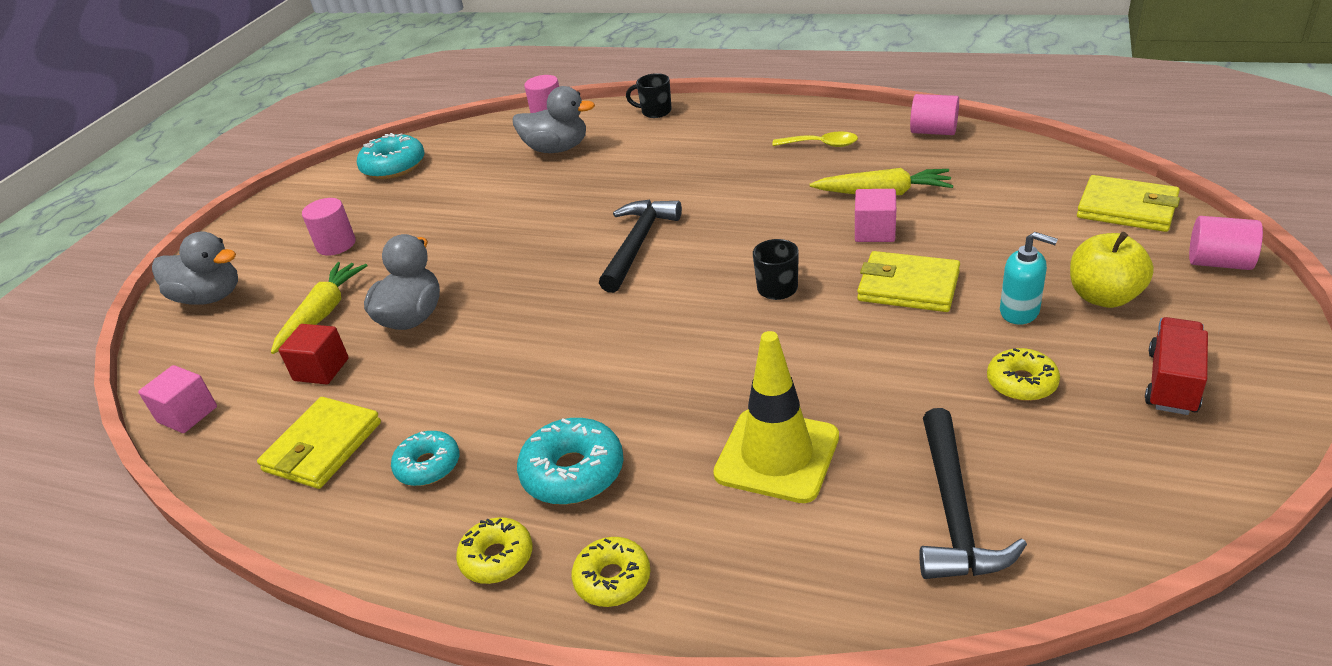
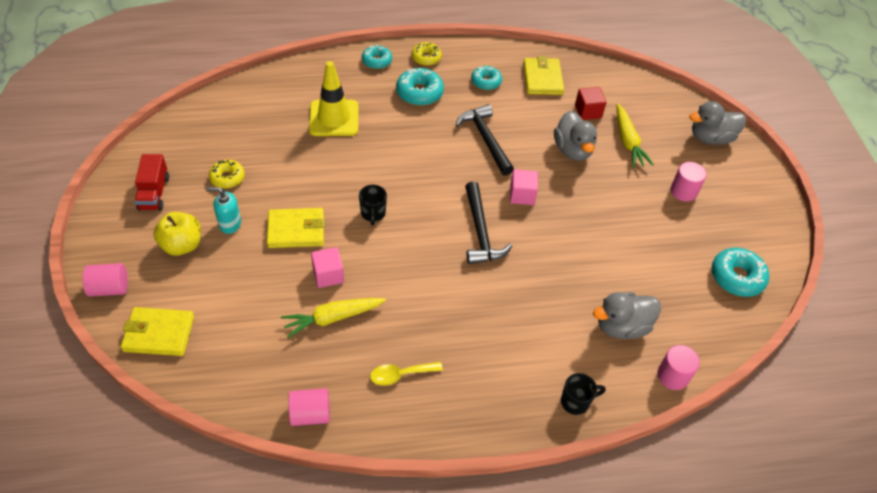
camera: 145 degrees right, 15 degrees up
pink cube [138,365,217,433] -> pink cube moved to [510,169,538,205]
yellow donut [572,537,650,607] -> turquoise donut [362,45,392,69]
black hammer [919,408,1027,579] -> black hammer moved to [456,104,514,176]

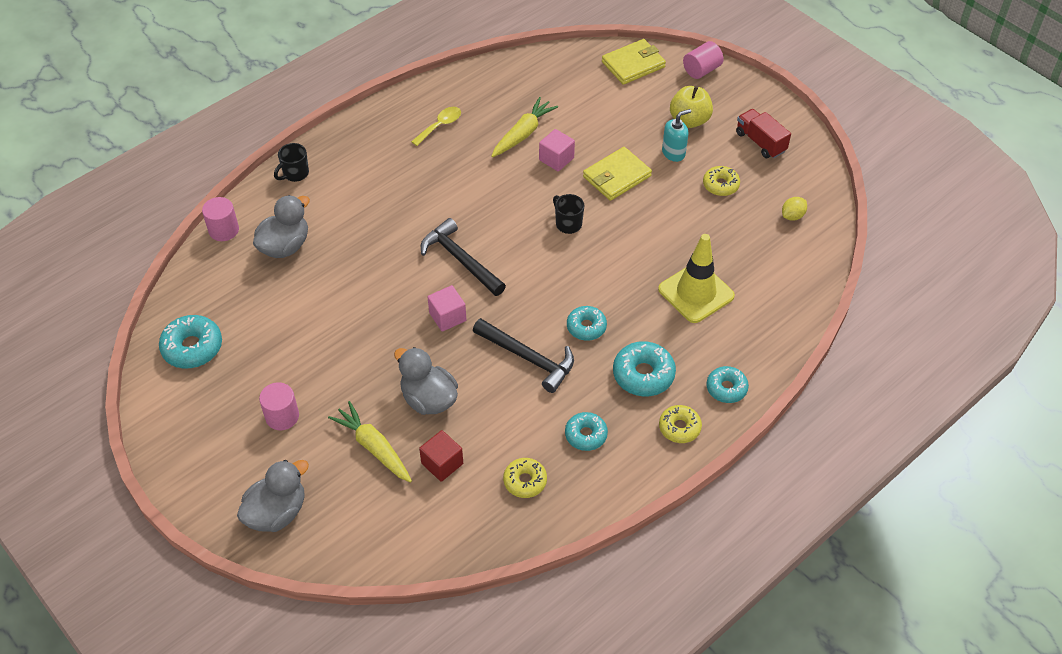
camera: 150 degrees right, 0 degrees up
pink cylinder [288,388,330,426] -> none
yellow wallet [523,56,564,95] -> yellow donut [503,458,547,498]
none -> turquoise donut [567,306,607,341]
none -> yellow lemon [782,197,807,221]

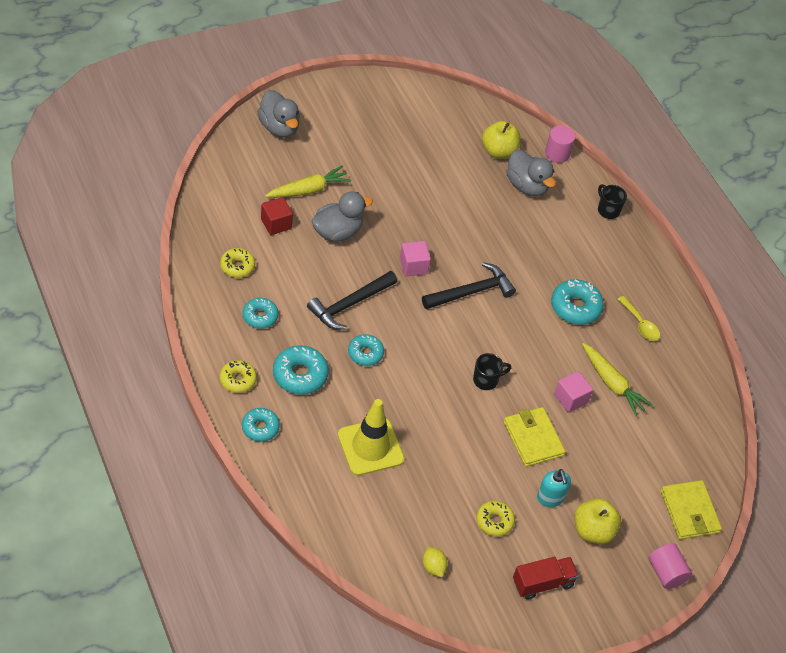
camera: 100 degrees right, 0 degrees up
turquoise donut [159,315,222,368] -> turquoise donut moved to [551,279,604,325]
pink cylinder [259,382,299,430] -> none
none -> yellow apple [482,121,521,159]

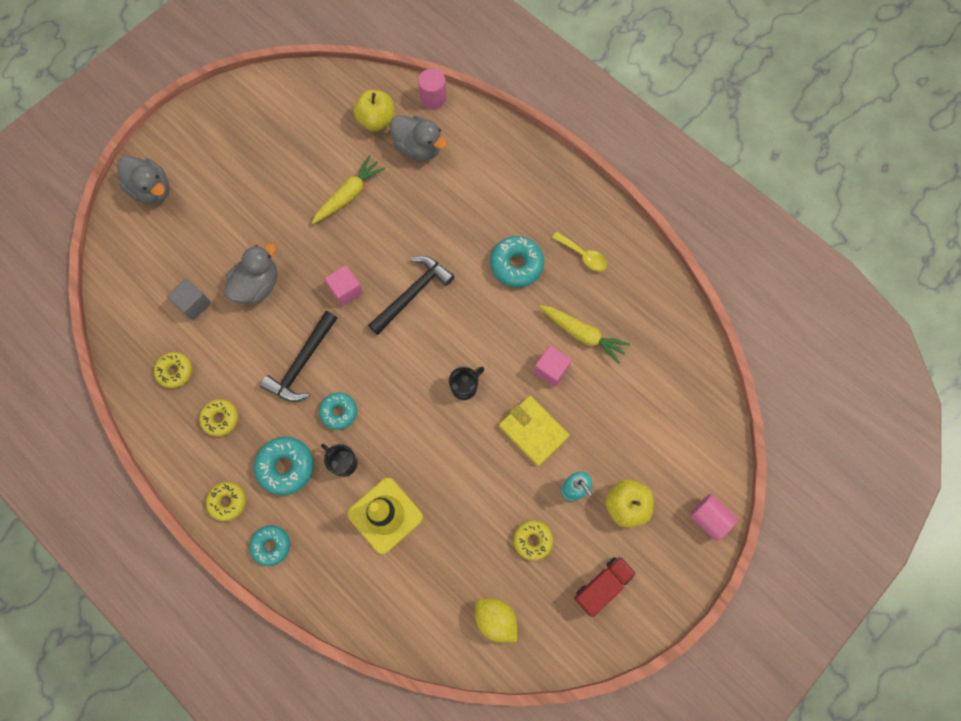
camera: 15 degrees left, 20 degrees up
turquoise donut [242,298,278,329] -> yellow donut [199,399,238,437]
red cube [261,197,293,235] -> grey cube [167,279,211,320]
yellow carrot [265,165,351,198] -> yellow carrot moved to [312,155,385,224]
yellow lemon [423,547,447,577] -> yellow lemon [475,598,517,643], size x1.52
black mug [598,184,627,219] -> black mug moved to [321,444,358,477]
yellow wallet [661,480,722,539] -> none

